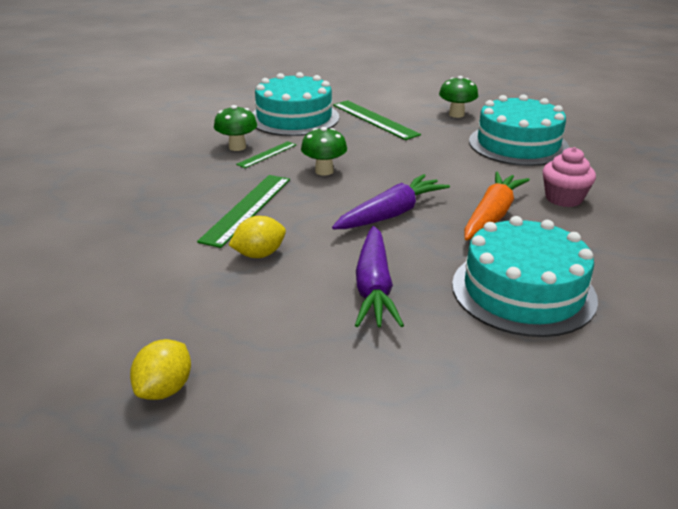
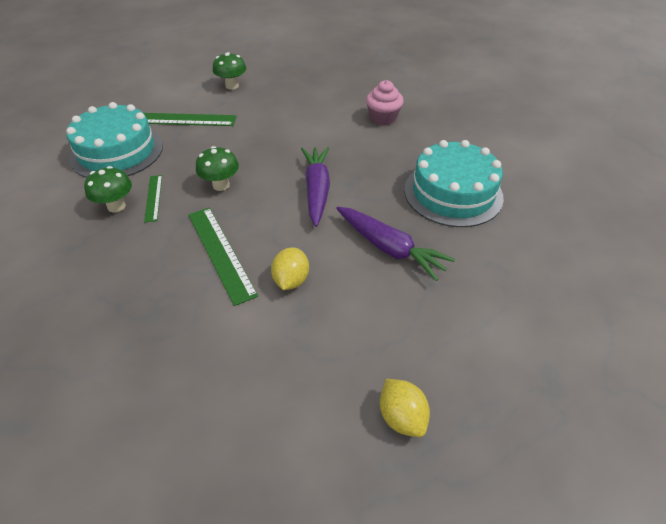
camera: 50 degrees left, 15 degrees up
orange carrot [464,172,530,241] -> none
turquoise cake [469,94,569,166] -> none

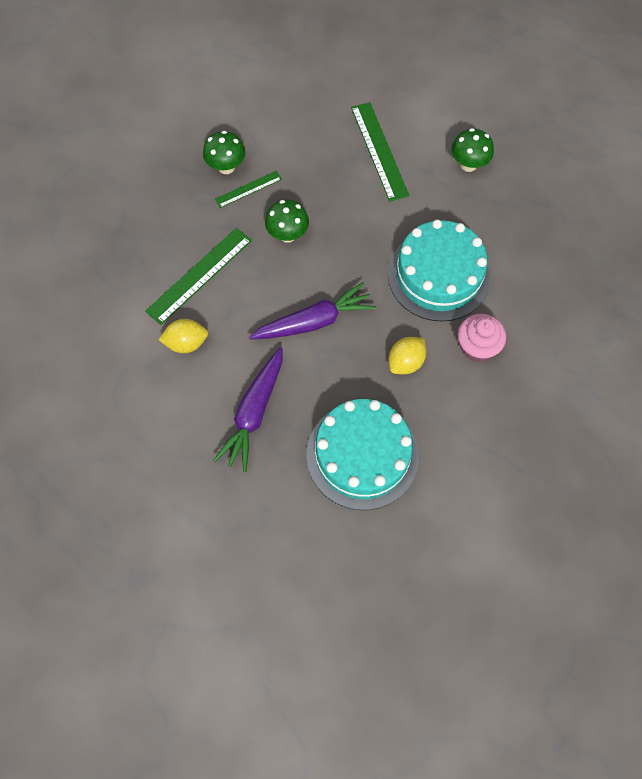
camera: 70 degrees right, 20 degrees up
turquoise cake [66,102,163,178] -> turquoise cake moved to [388,220,490,322]
yellow lemon [380,379,430,437] -> yellow lemon moved to [389,337,426,374]

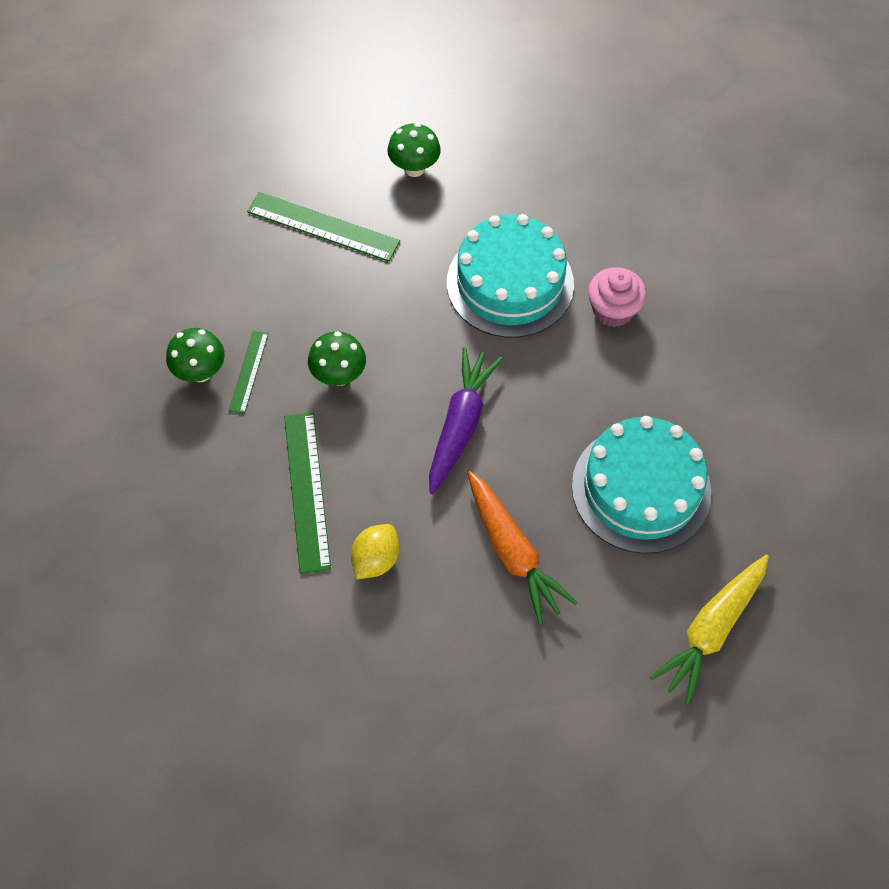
camera: 50 degrees left, 5 degrees down
purple carrot [213,347,283,472] -> orange carrot [468,471,578,625]
yellow lemon [389,337,426,374] -> none
none -> yellow carrot [650,555,769,705]

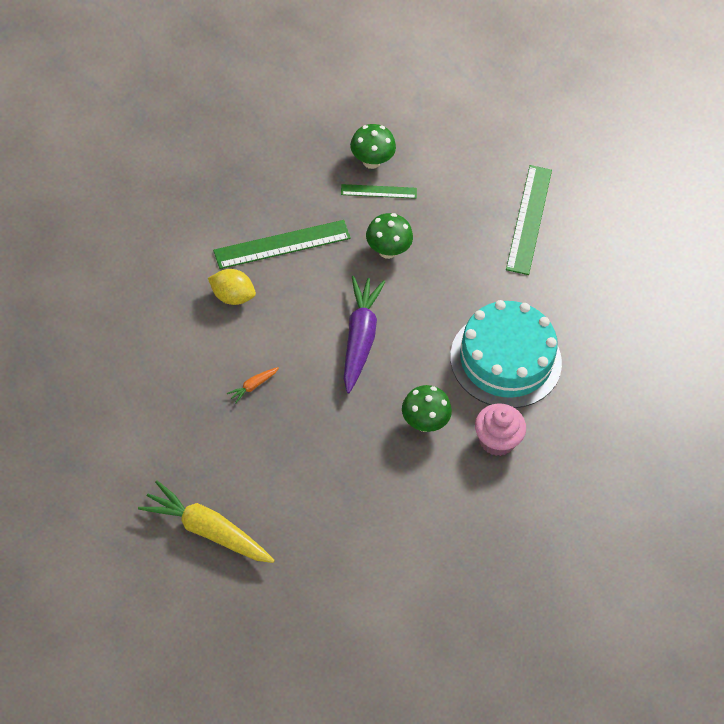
camera: 75 degrees right, 5 degrees down
green mushroom [387,123,441,177] -> green mushroom moved to [402,385,452,432]
purple carrot [429,347,502,494] -> purple carrot turned 90 degrees counterclockwise [344,276,386,393]
orange carrot [468,471,578,625] -> orange carrot [227,367,279,404], size x0.43
turquoise cake [572,416,711,554] -> none

